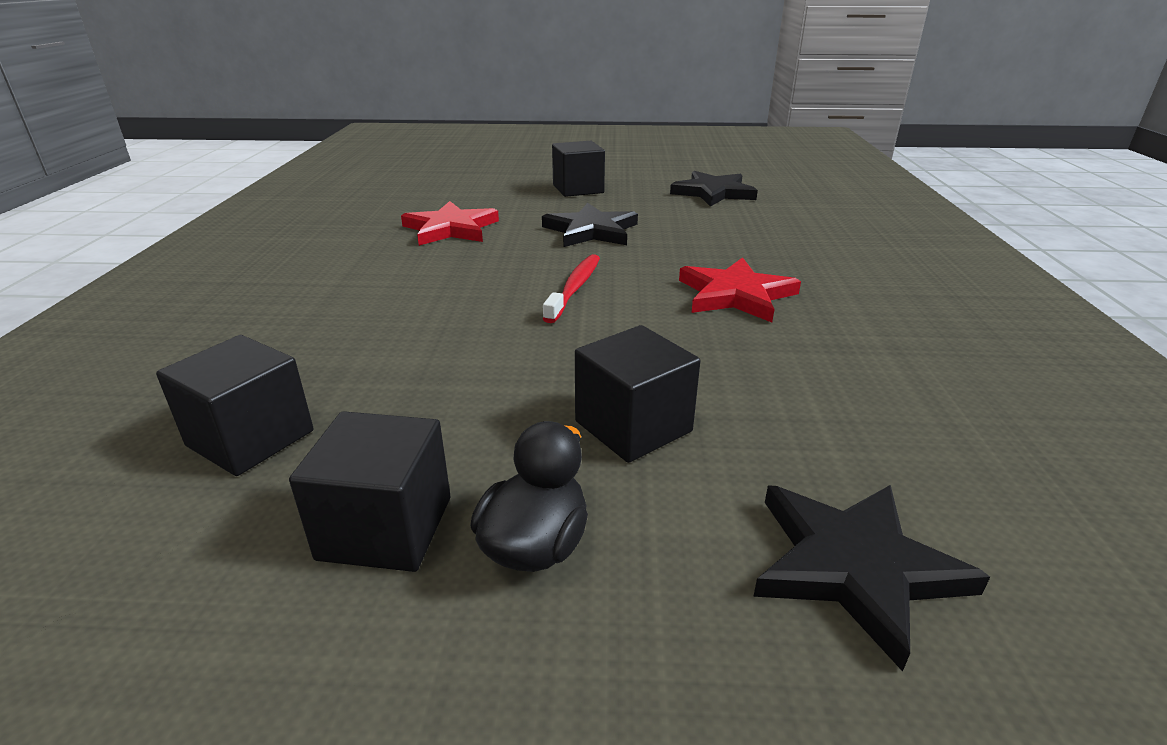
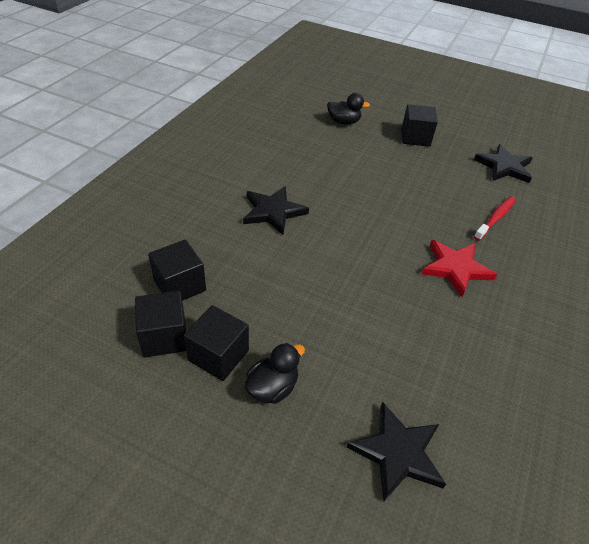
camera: 20 degrees right, 15 degrees up
red star [401,201,499,246] -> none
black star [542,203,638,247] -> black star moved to [243,186,309,235]
red toothbrush [543,254,600,323] -> red toothbrush moved to [474,196,516,241]
black cube [575,325,700,463] -> black cube moved to [135,291,186,357]
none -> black duck [327,93,370,125]

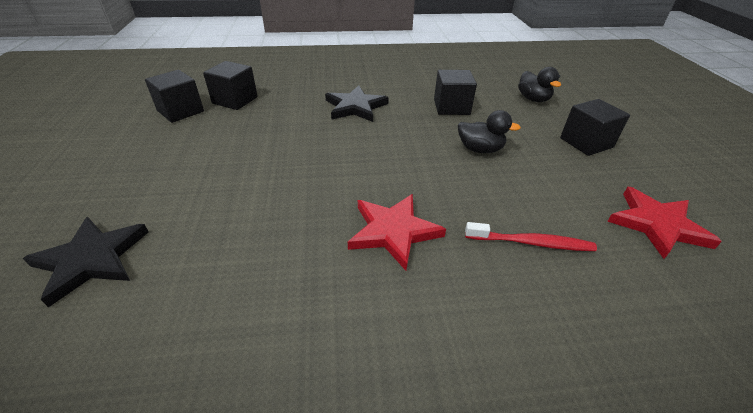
camera: 60 degrees right, 5 degrees down
black cube [184,305,249,381] -> black cube moved to [434,70,477,115]
black duck [245,343,305,404] -> black duck moved to [458,110,521,153]
black star [474,144,532,183] -> red star [607,187,722,259]

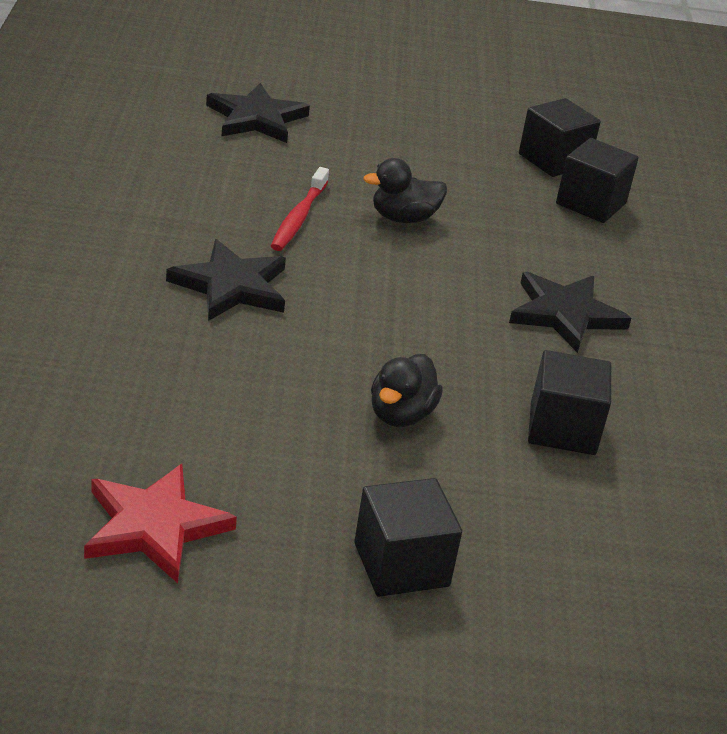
camera: 95 degrees right, 5 degrees down
red star [348,194,446,271] -> black star [166,239,286,321]
red toothbrush [465,222,597,251] -> red toothbrush moved to [271,167,329,251]
black duck [518,67,561,102] -> black duck moved to [363,158,447,223]

